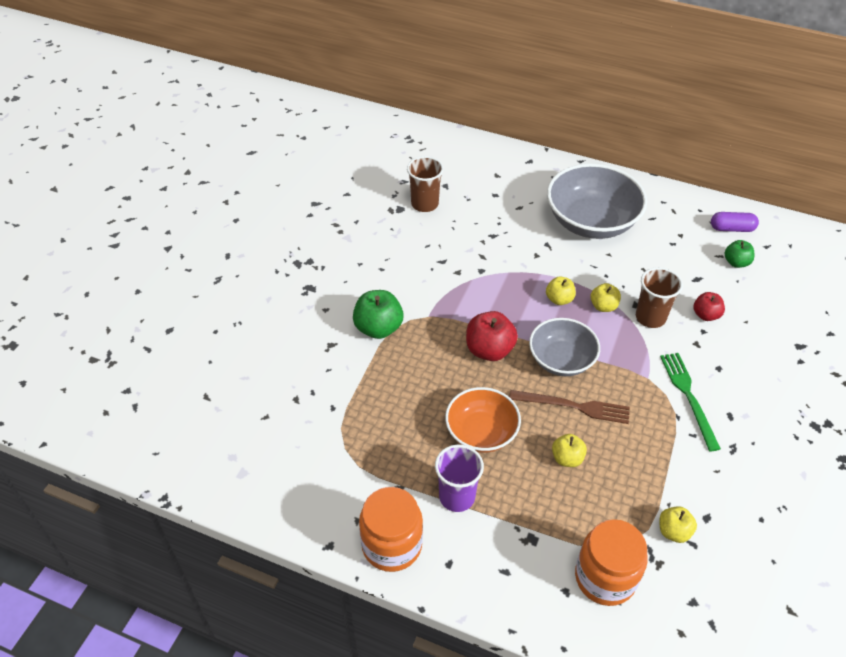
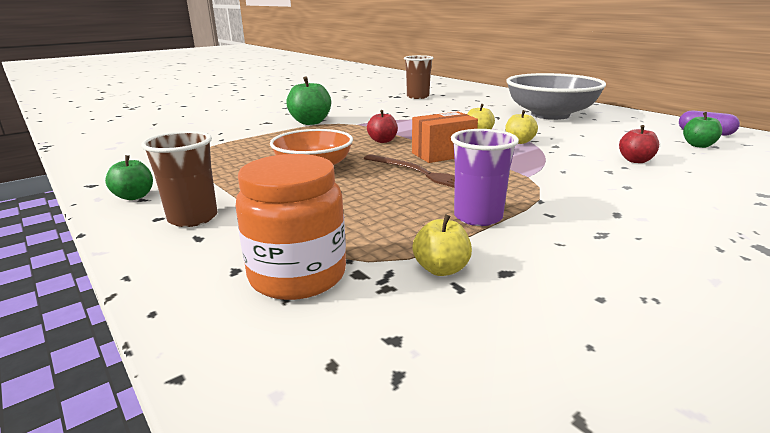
camera: 30 degrees right, 25 degrees down
orange jar [359,487,423,572] -> green apple [105,155,153,200]
purple cup [435,445,484,512] -> purple cup moved to [451,129,519,226]
red apple [466,311,518,361] -> red apple [367,110,398,143], size x0.61
grey bowl [529,318,600,376] -> orange box [412,112,478,163]
yellow apple [552,434,587,467] -> none
brown cup [636,267,683,328] -> brown cup moved to [141,131,217,227]
green fork [660,353,721,452] -> none

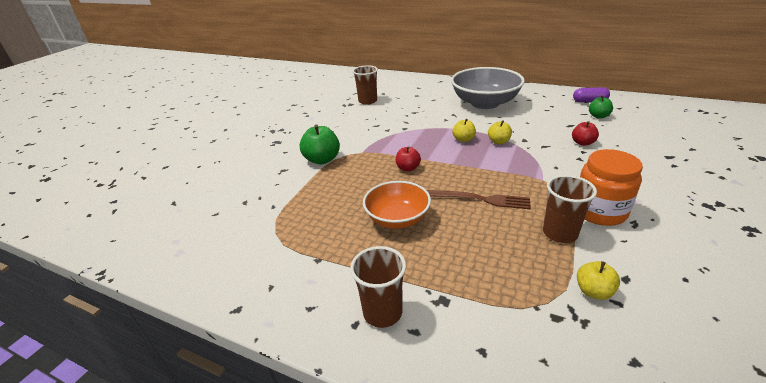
camera: 25 degrees left, 10 degrees up
green apple [105,155,153,200] -> none
orange jar [235,154,346,300] -> orange jar moved to [580,149,643,226]
orange box [412,112,478,163] -> none
purple cup [451,129,519,226] -> brown cup [543,175,597,243]

